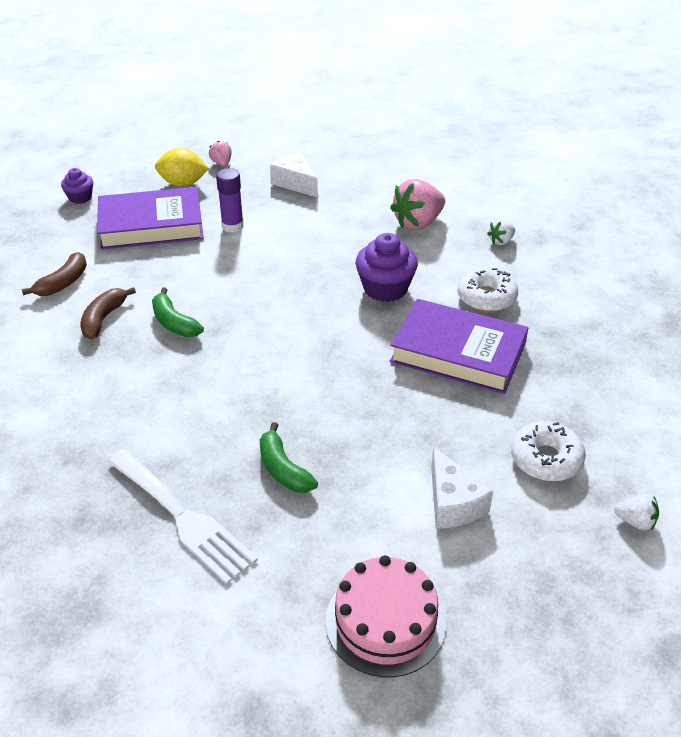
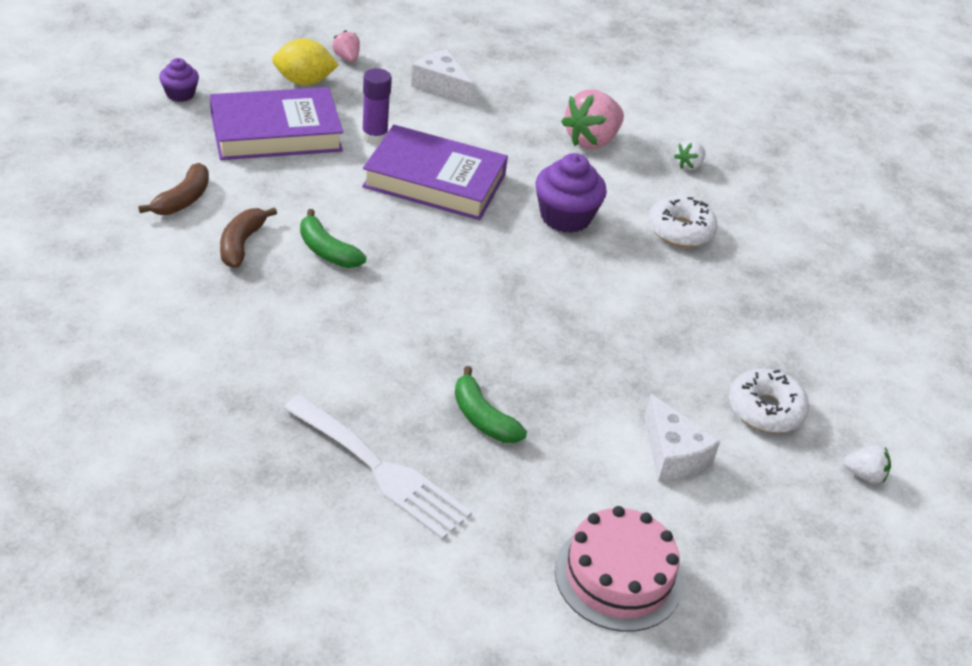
camera: 10 degrees left, 0 degrees up
purple book [390,299,528,394] -> purple book moved to [362,125,508,220]

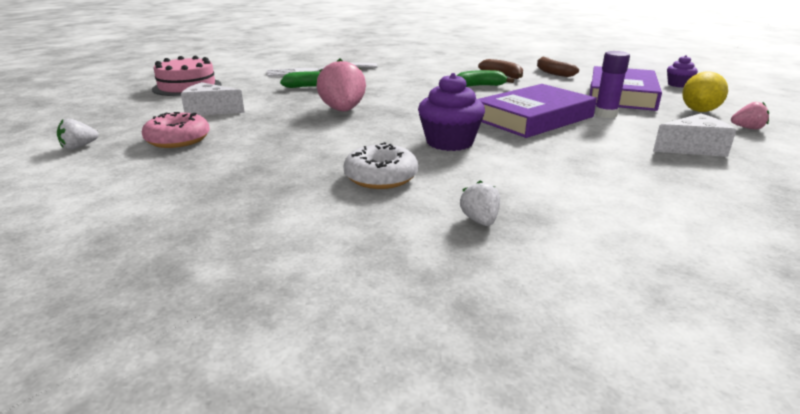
camera: 130 degrees right, 15 degrees down
pink strawberry [561,90,624,149] -> pink strawberry moved to [316,58,366,111]
white donut [729,369,809,433] -> pink donut [142,112,210,148]

